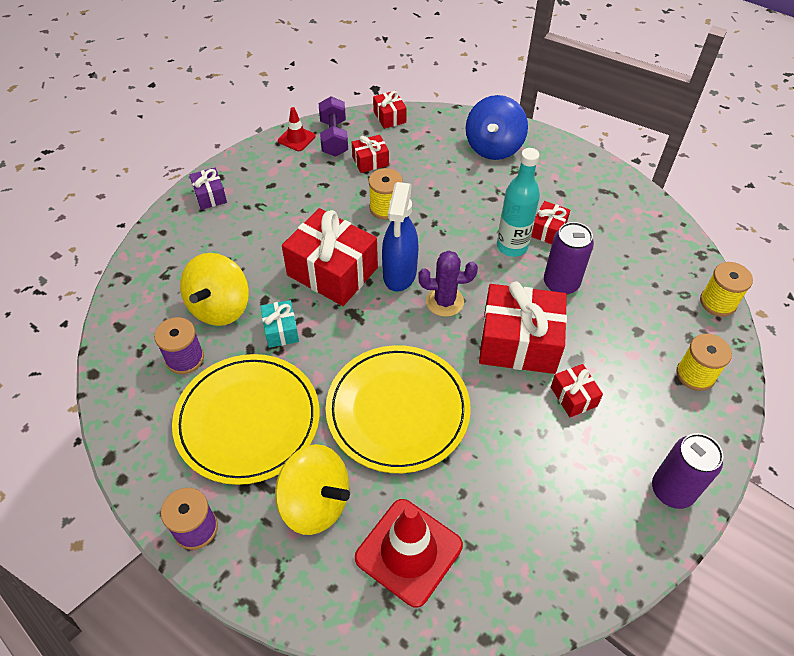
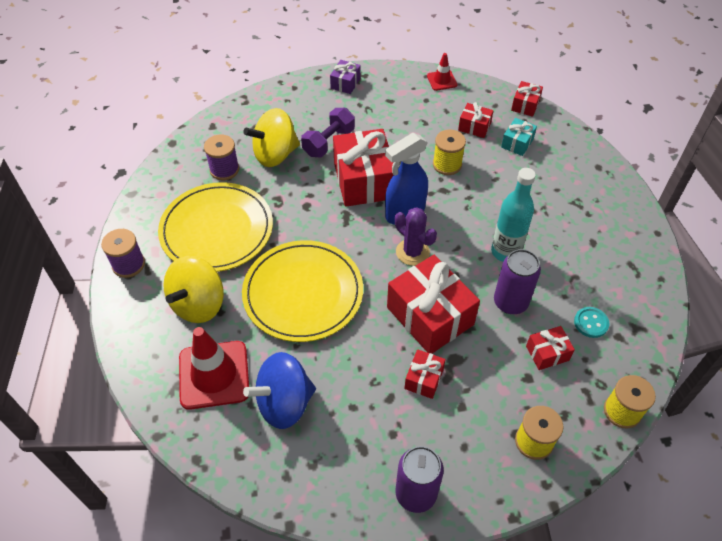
camera: 45 degrees right, 0 degrees up
turquoise gift [260,300,299,348] -> turquoise gift moved to [501,118,537,156]
yellow spinning top [275,444,350,535] -> yellow spinning top turned 45 degrees clockwise [163,256,224,323]
purple dumbbell [319,96,348,157] -> purple dumbbell moved to [301,108,355,157]
blue spinning top [466,95,528,160] -> blue spinning top moved to [243,352,316,429]
red gift [531,201,570,244] -> red gift moved to [526,326,575,370]
none -> turquoise button [574,307,609,338]

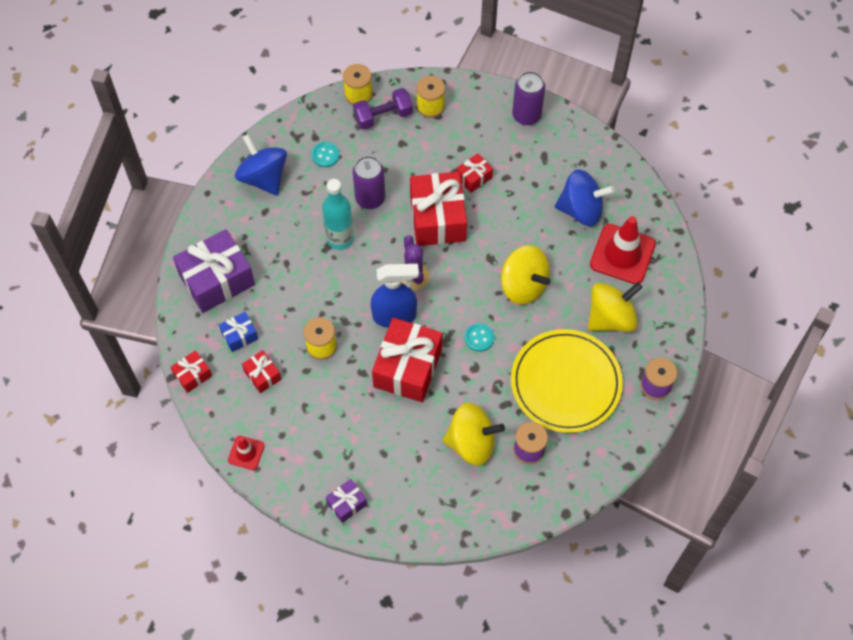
camera: 150 degrees left, 10 degrees up
yellow plate [242,240,363,342] -> yellow spinning top [501,245,551,305]
purple dumbbell [301,108,355,157] -> purple dumbbell moved to [353,88,413,130]
turquoise gift [501,118,537,156] -> blue gift [219,312,258,352]
red gift [526,326,575,370] -> none
none -> purple gift [173,229,255,313]
none -> blue spinning top [235,134,287,196]
none -> turquoise button [465,323,495,352]

